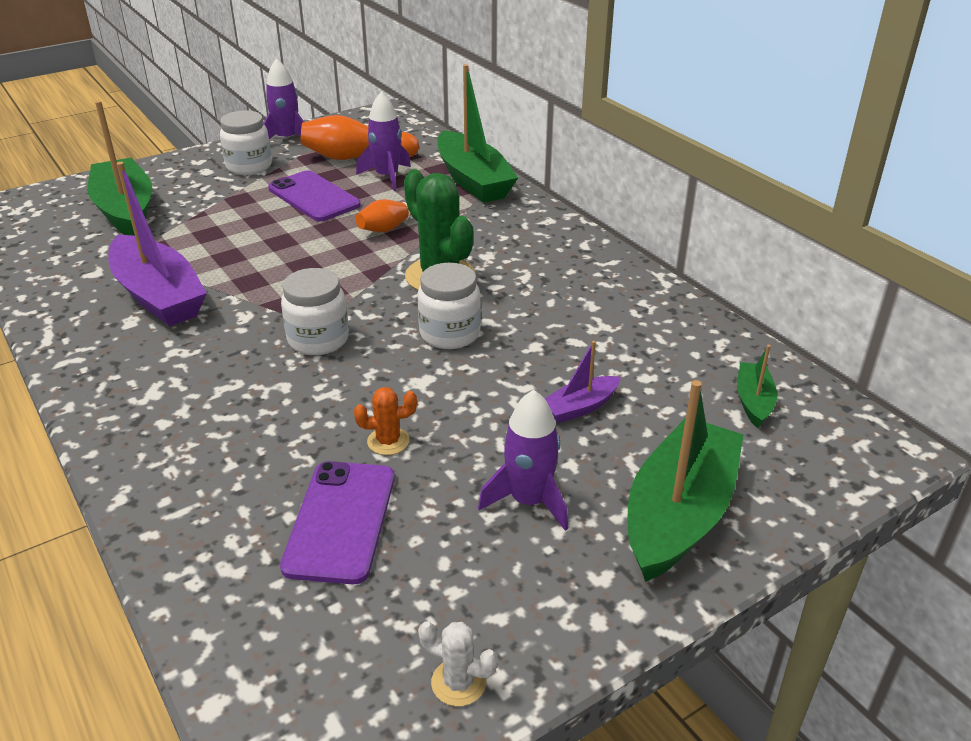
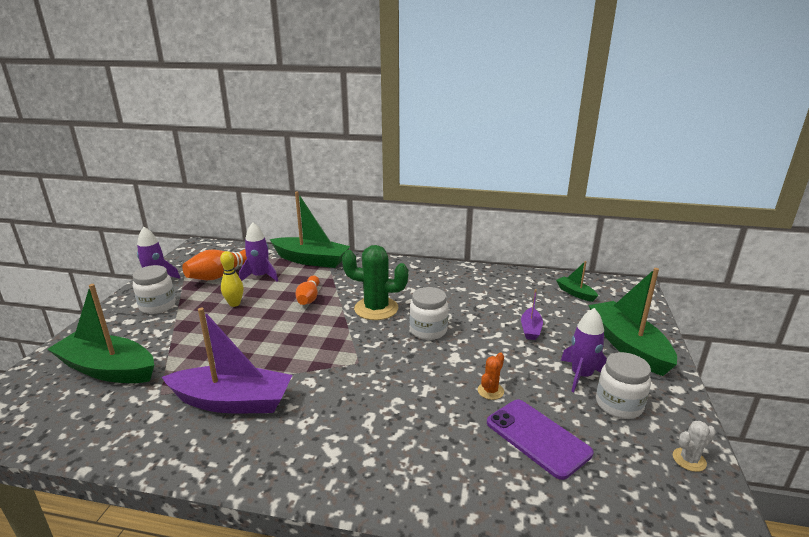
camera: 45 degrees left, 10 degrees down
purple phone [268,171,361,221] -> yellow bowling pin [220,251,244,307]
white jar [281,268,349,355] -> white jar moved to [596,352,651,419]

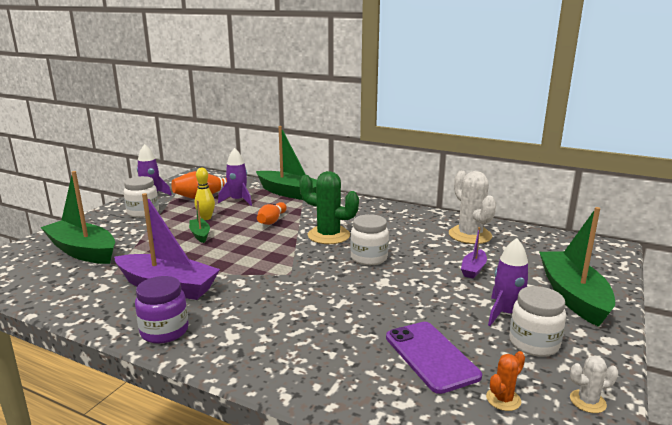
camera: 15 degrees right, 5 degrees down
orange cactus [478,352,504,400] -> orange cactus moved to [486,351,525,411]
green boat [556,261,598,302] -> green boat moved to [189,200,210,243]
none -> purple jar [135,276,189,344]
none -> white cactus [449,171,496,244]

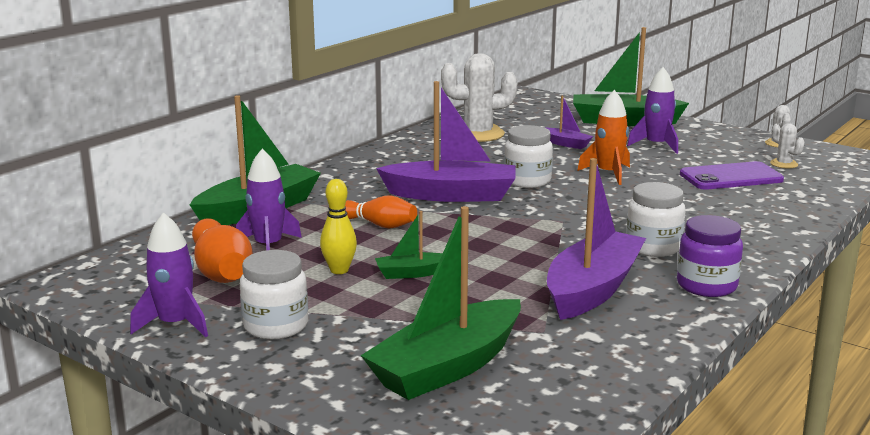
camera: 80 degrees left, 0 degrees up
green cactus [299,171,359,244] -> purple boat [376,81,516,202]
orange cactus [486,351,525,411] -> white cactus [770,123,804,168]
white jar [509,286,566,357] -> white jar moved to [626,182,686,257]
none -> orange rocket [577,90,630,185]

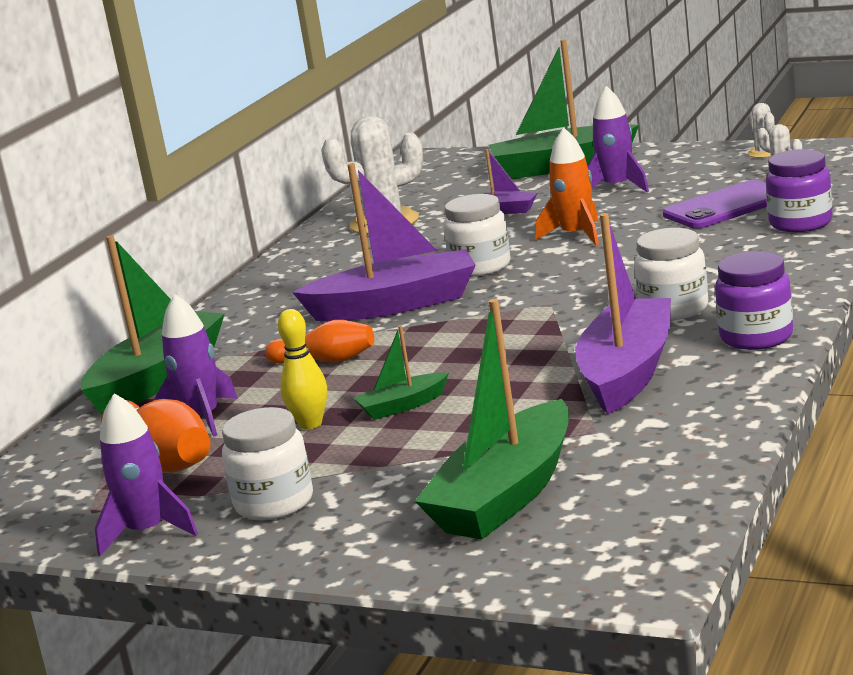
camera: 10 degrees left, 0 degrees up
none -> purple jar [766,149,833,232]

